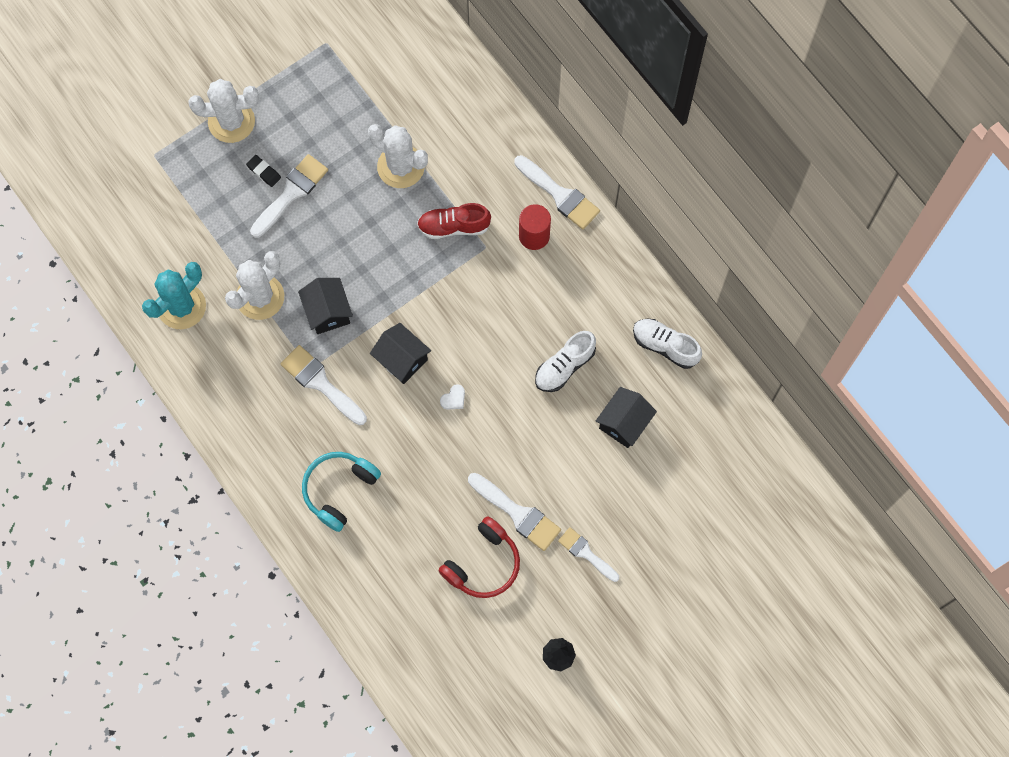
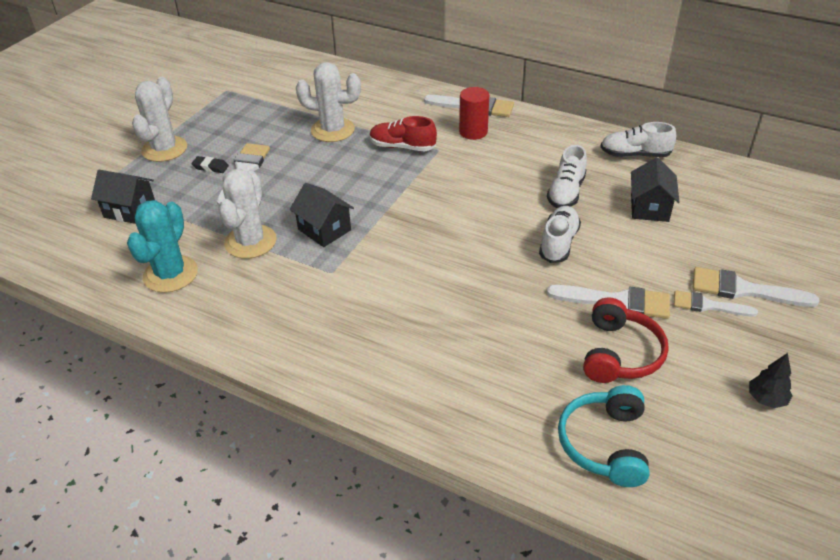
camera: 25 degrees left, 30 degrees down
white cactus [188,79,259,143] -> white cactus turned 45 degrees counterclockwise [132,77,187,162]
white brush [280,345,367,425] -> white brush moved to [693,267,819,307]
turquoise headphones [302,452,381,532] -> turquoise headphones moved to [558,385,650,487]
black house [370,323,431,384] -> black house moved to [91,170,155,224]
red shoe [417,203,491,239] -> red shoe turned 45 degrees clockwise [370,116,437,152]
white heart [440,384,465,410] -> none
none -> white shoe [539,206,581,263]

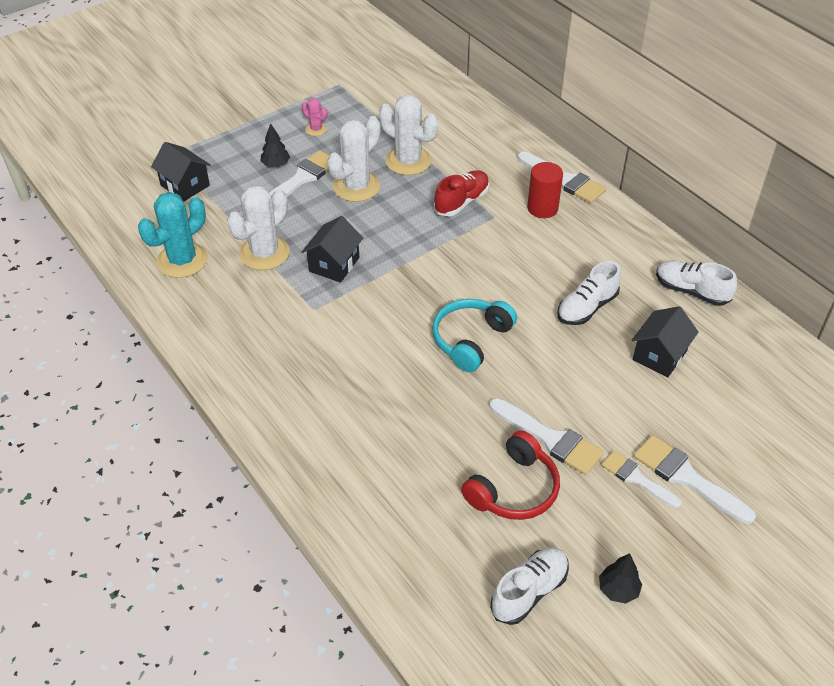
camera: 25 degrees right, 5 degrees up
white cactus [132,77,187,162] -> white cactus moved to [327,116,380,202]
black eraser [192,156,229,173] -> black tree [261,123,290,167]
black house [289,183,354,247] -> black house turned 45 degrees clockwise [302,216,363,283]
red shoe [370,116,437,152] -> red shoe turned 90 degrees clockwise [434,170,489,216]
white shoe [539,206,581,263] -> white shoe moved to [490,547,569,625]
turquoise headphones [558,385,650,487] -> turquoise headphones moved to [432,299,517,372]
none -> pink cactus [302,98,327,136]

